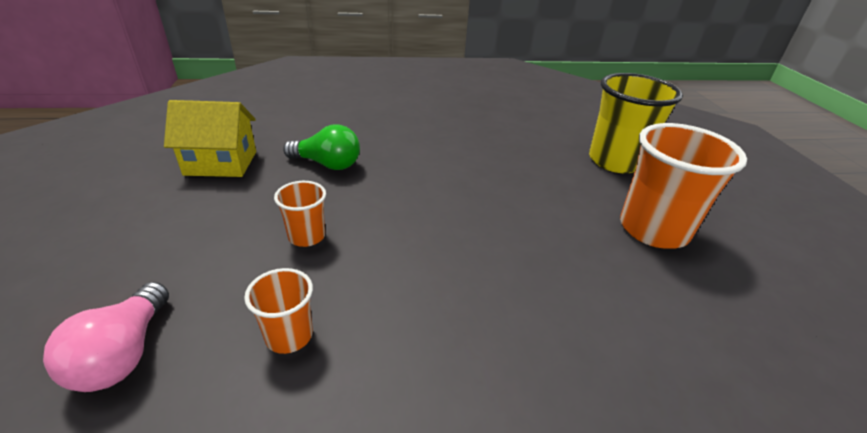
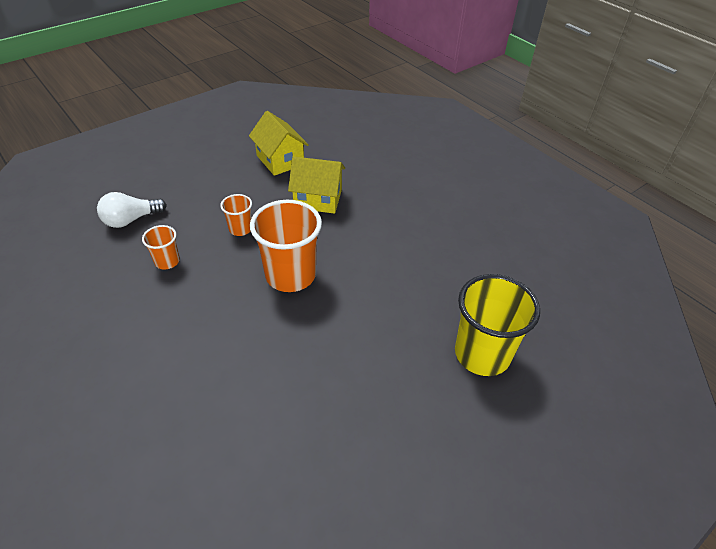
camera: 60 degrees right, 10 degrees up
pink light bulb [43,282,169,392] -> white light bulb [97,192,167,228]
green light bulb [283,124,360,170] -> yellow house [288,156,345,214]
orange cup [620,123,747,249] -> orange cup moved to [250,200,322,292]

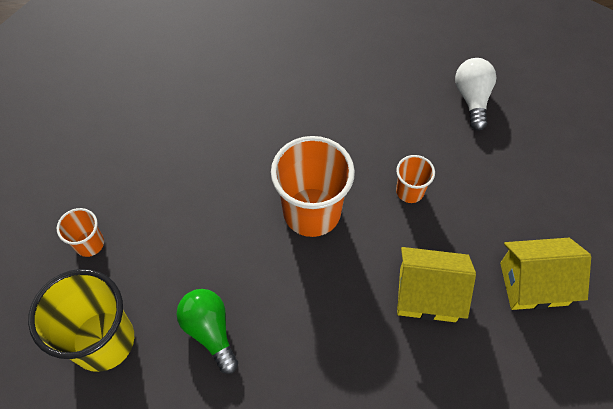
camera: 120 degrees right, 15 degrees up
orange cup [142,225,180,269] -> orange cup moved to [57,208,104,257]
yellow house [288,156,345,214] -> yellow house turned 60 degrees clockwise [397,247,476,322]
none -> green light bulb [176,289,238,374]

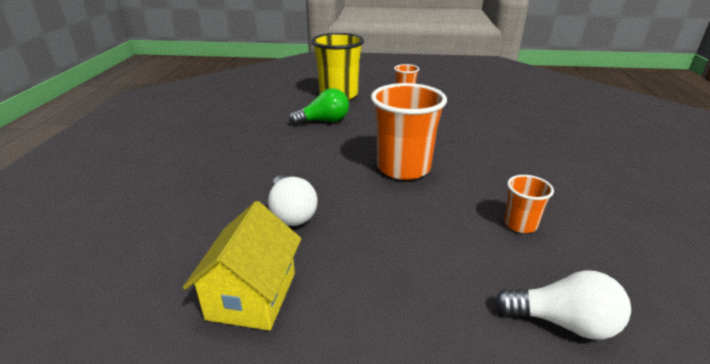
camera: 105 degrees right, 30 degrees down
orange cup [396,155,435,203] -> orange cup moved to [504,175,554,233]
yellow house [397,247,476,322] -> white light bulb [268,175,317,226]

